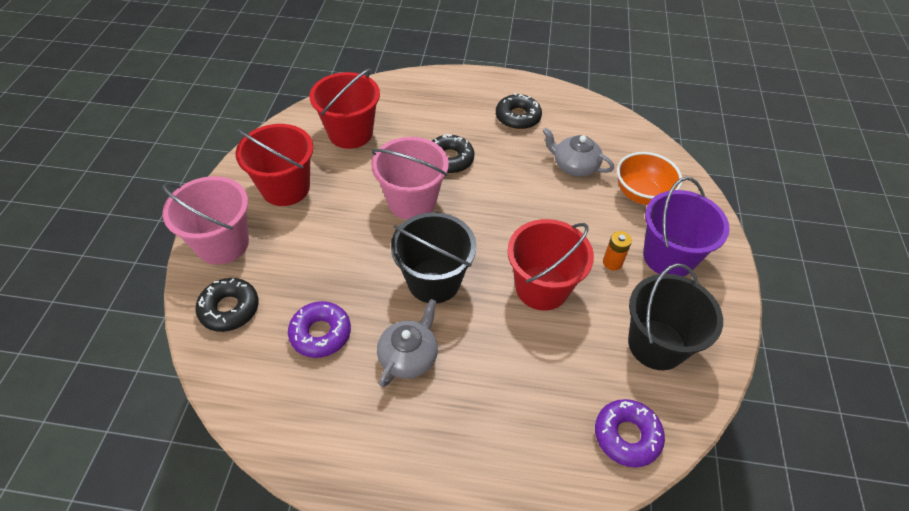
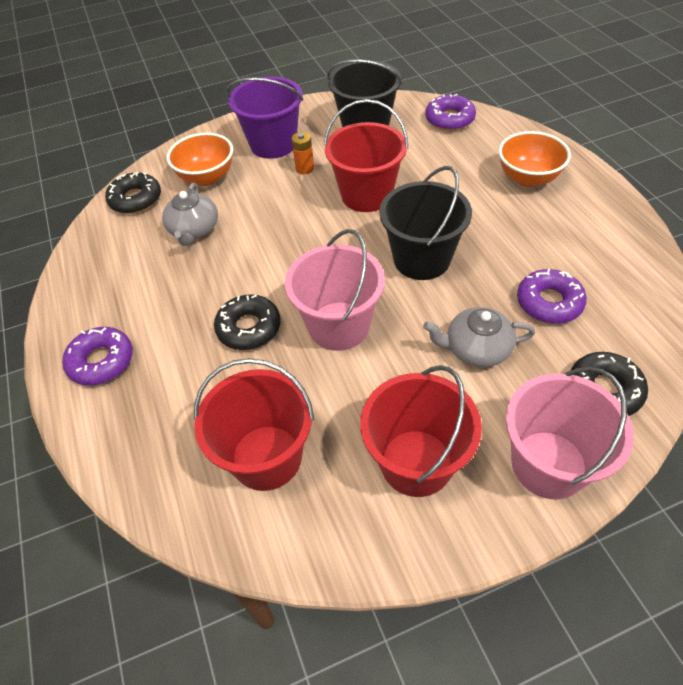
camera: 115 degrees left, 0 degrees up
grey teapot [377,299,438,387] -> grey teapot moved to [423,307,535,367]
black donut [496,93,542,130] -> black donut moved to [105,172,161,214]
none -> purple donut [62,327,133,386]
none -> orange bowl [498,131,571,187]

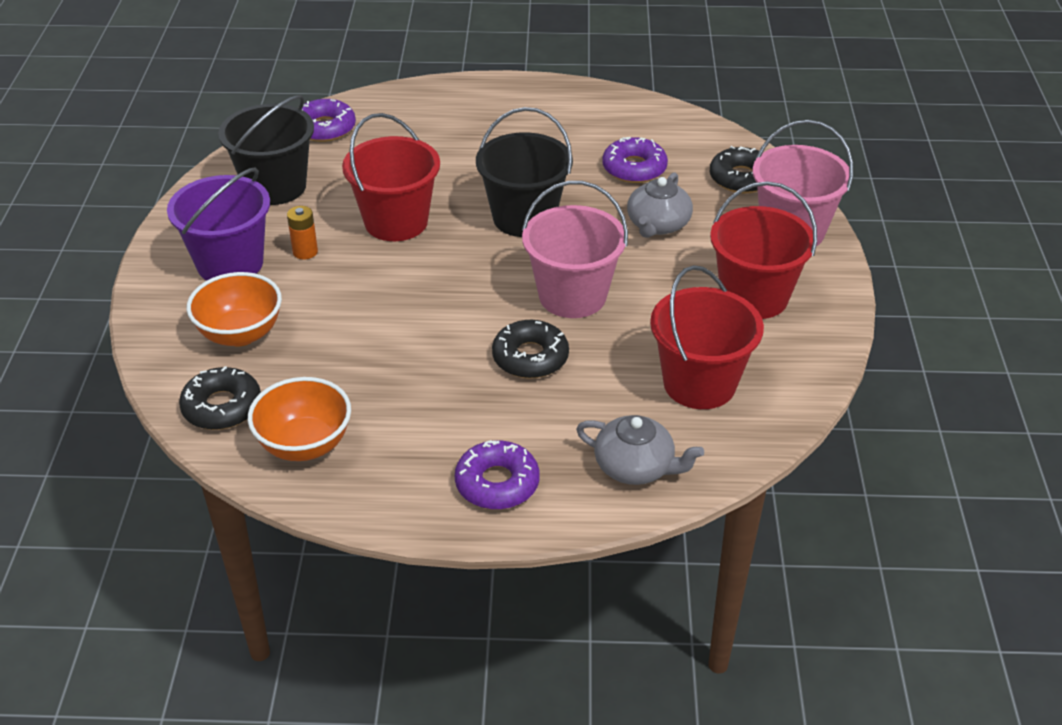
camera: 70 degrees left, 10 degrees down
grey teapot [162,183,218,246] -> grey teapot moved to [576,415,704,485]
orange bowl [498,131,571,187] -> orange bowl moved to [248,377,351,461]

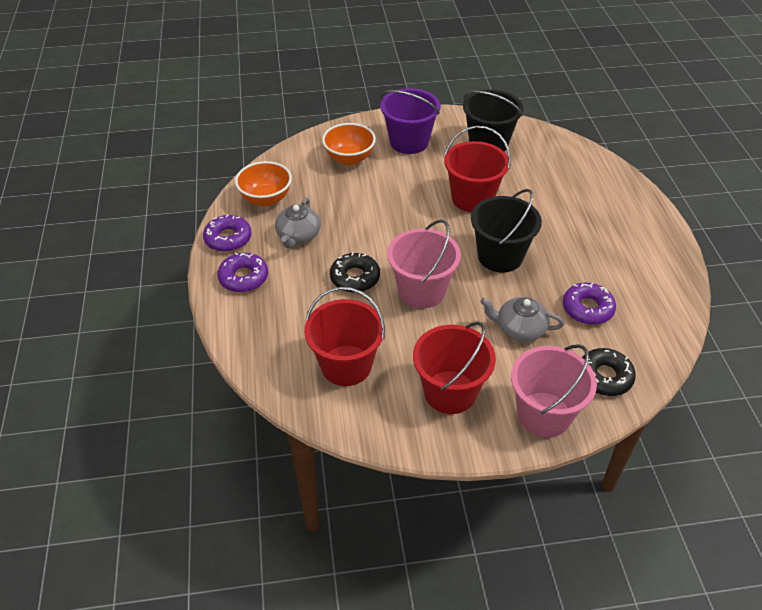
camera: 80 degrees right, 5 degrees up
black donut [179,366,261,430] -> none
orange battery [287,206,318,260] -> none
purple donut [301,99,356,142] -> purple donut moved to [203,214,252,252]
grey teapot [576,415,704,485] -> grey teapot moved to [275,198,321,248]

